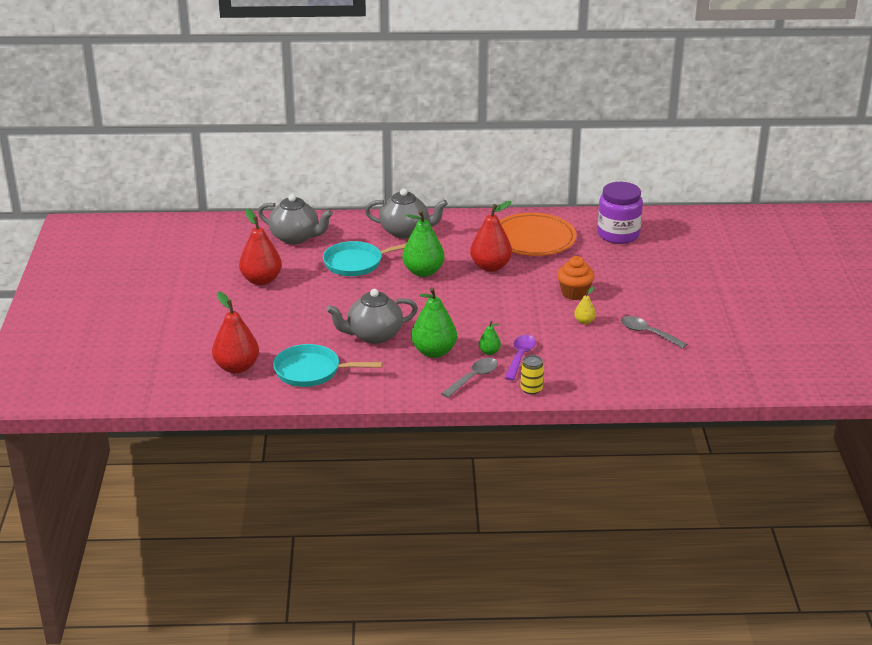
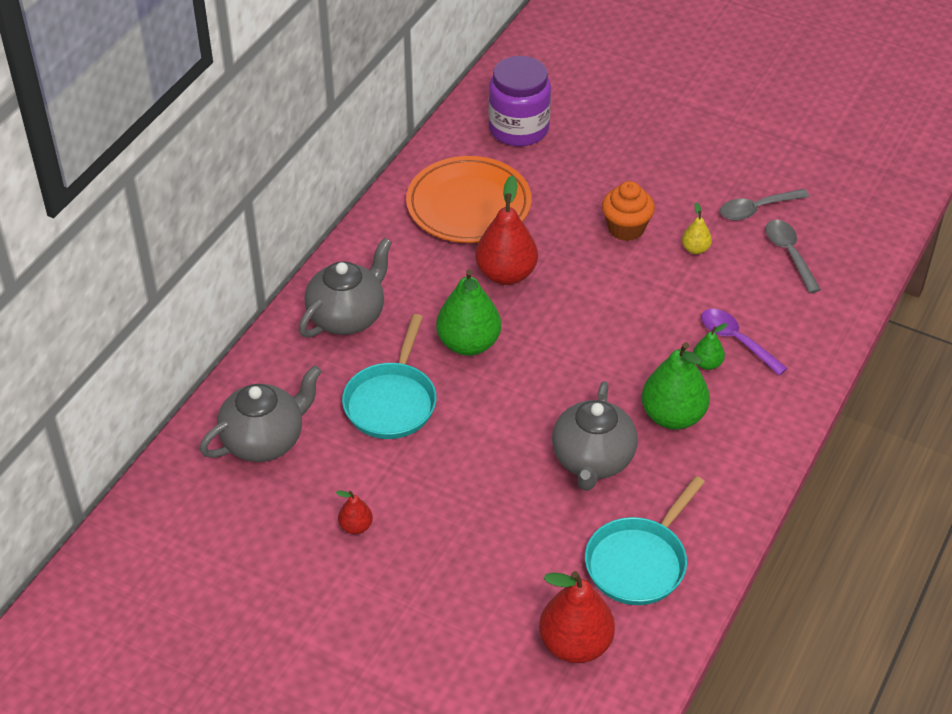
camera: 60 degrees left, 15 degrees up
red pear [239,209,282,285] -> red pear [336,490,373,534], size x0.49
grey spoon [441,358,498,398] -> grey spoon moved to [765,220,821,293]
yellow can [520,355,544,395] -> none

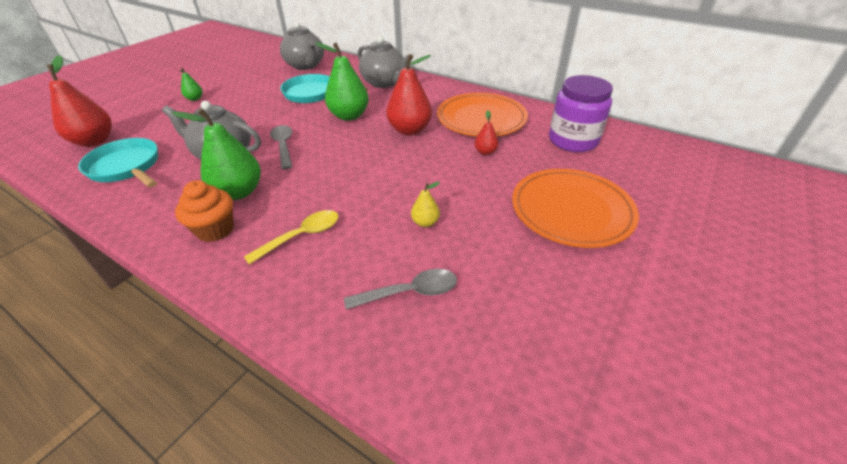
camera: 95 degrees right, 5 degrees down
red pear [336,490,373,534] -> red pear moved to [475,110,498,155]
orange cupcake [602,181,655,241] -> orange cupcake moved to [175,180,234,242]
green pear [693,323,728,370] -> green pear moved to [180,68,203,101]
purple spoon [701,309,788,375] -> yellow spoon [244,210,339,264]
grey spoon [720,189,809,220] -> grey spoon moved to [270,125,292,169]
none -> orange plate [512,169,639,248]

